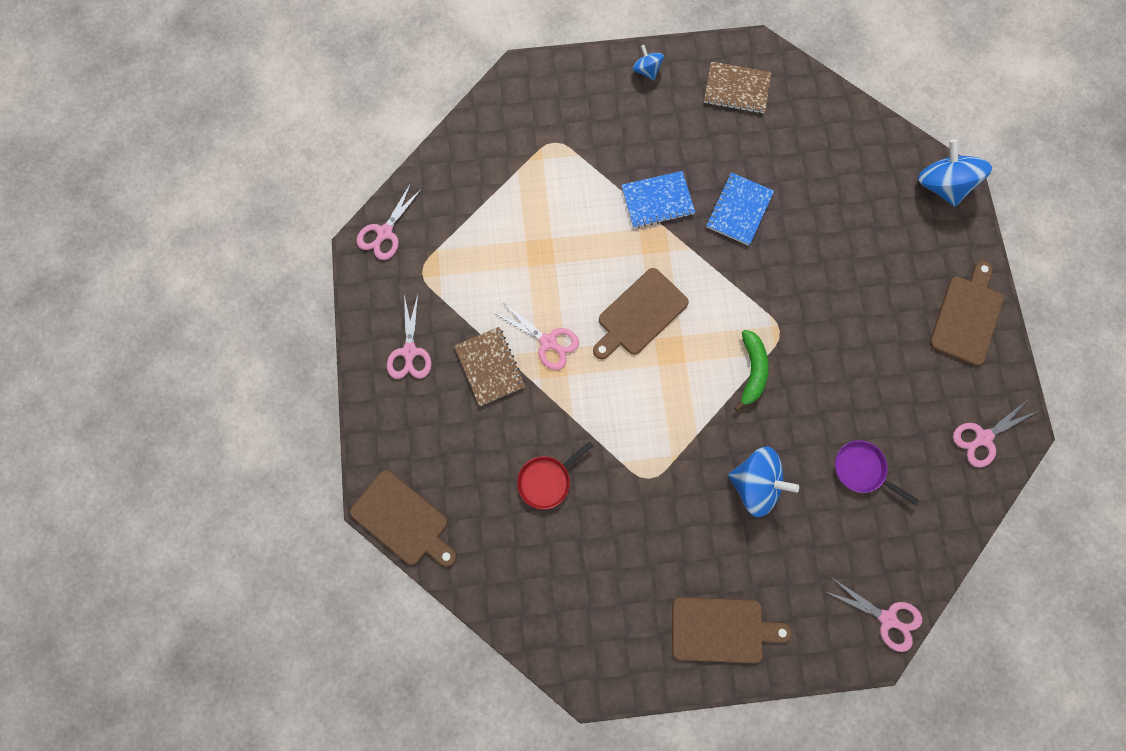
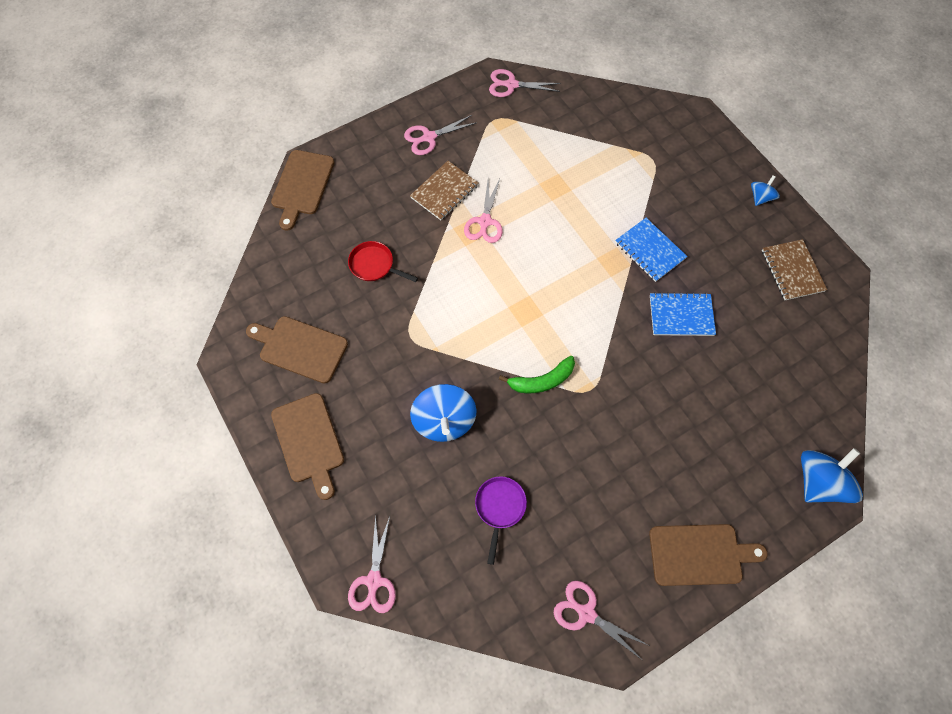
camera: 65 degrees right, 10 degrees down
brown cutting board [593,268,689,359] -> brown cutting board moved to [246,316,348,383]

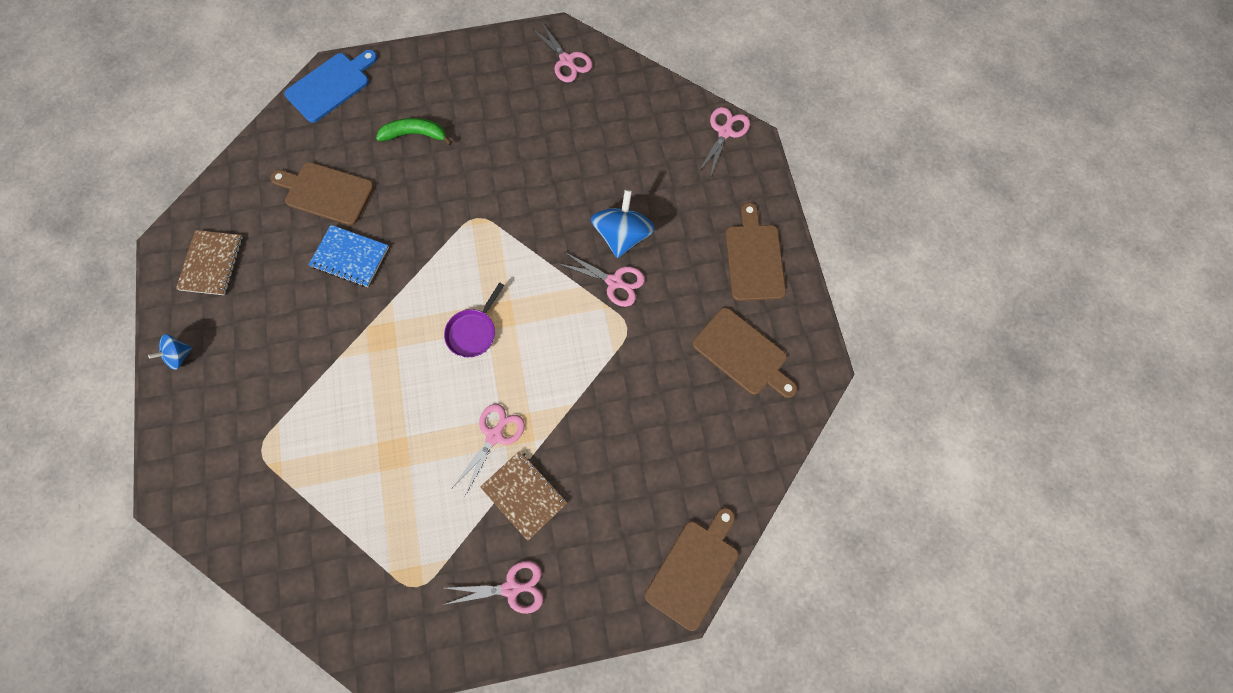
camera: 160 degrees left, 5 degrees up
red pan [348,241,418,282] -> none
brown notebook [410,161,478,220] -> brown notebook turned 75 degrees clockwise [480,451,567,541]
purple pan [475,476,527,565] -> purple pan moved to [444,282,504,357]
pink scissors [489,69,560,97] -> pink scissors moved to [559,252,645,307]
green banana [499,356,575,393] -> green banana moved to [376,118,452,145]
blue notebook [615,218,688,282] -> none
brown cutting board [649,524,767,586] -> brown cutting board moved to [270,162,374,225]
blue spinning top [801,448,863,503] -> blue cutting board [284,50,378,123]

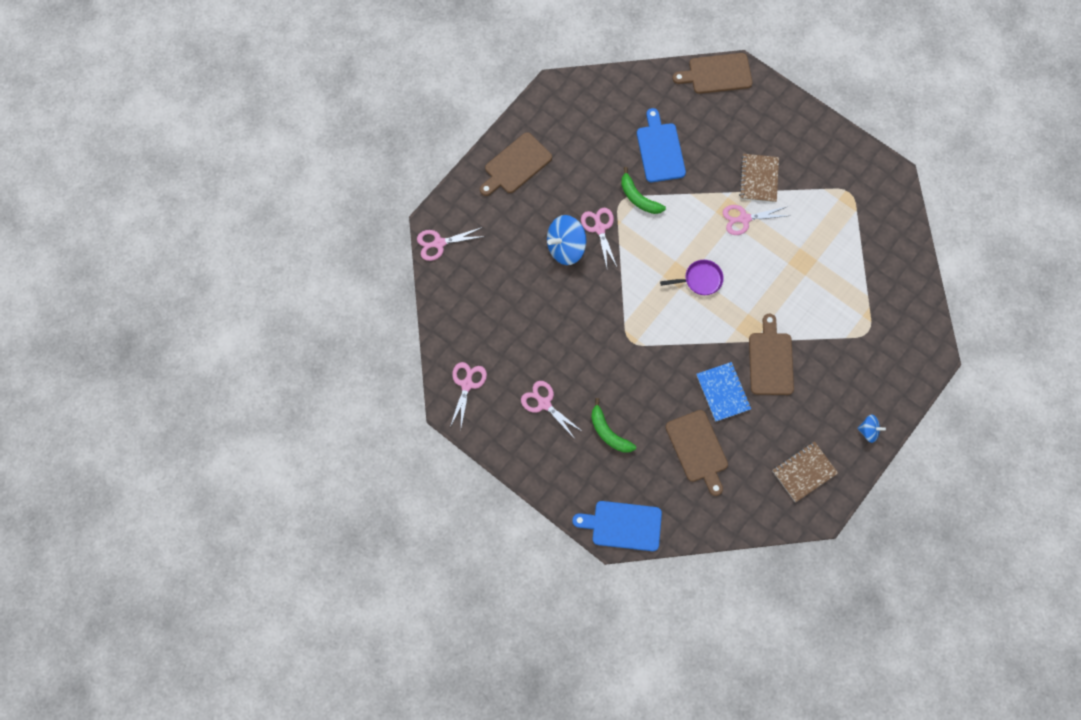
camera: 130 degrees left, 0 degrees up
pink scissors [444,561,543,614] -> pink scissors moved to [521,381,583,440]
brown cutting board [693,307,797,398] -> brown cutting board moved to [749,314,794,395]
none -> green banana [621,167,666,214]
none -> blue cutting board [637,108,686,182]

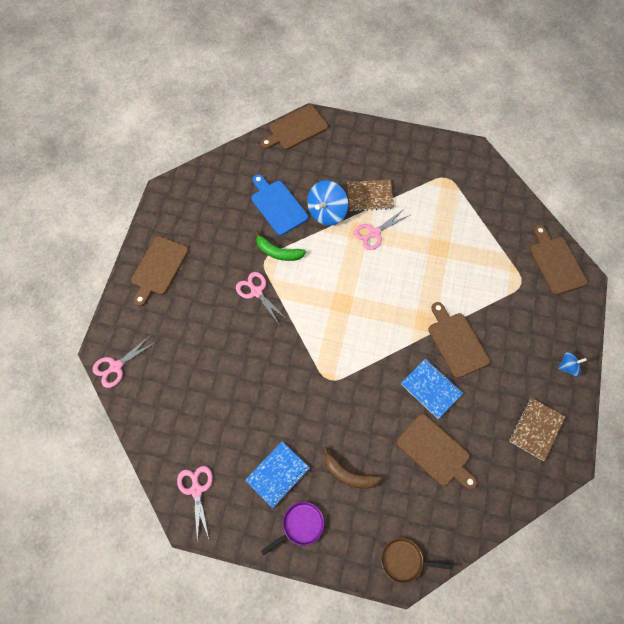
camera: 25 degrees left, 5 degrees down
pink scissors [521,381,583,440] -> blue notebook [245,441,310,508]
blue spinning top [547,215,586,265] -> blue spinning top moved to [307,180,348,226]
blue cutting board [572,501,662,551] -> brown pan [381,538,453,584]
green banana [591,398,636,453] -> brown banana [323,447,382,489]
purple pan [660,260,724,295] -> purple pan moved to [261,502,324,555]
brown notebook [739,154,779,203] -> brown notebook turned 75 degrees counterclockwise [347,180,394,212]
none -> brown cutting board [530,225,587,295]

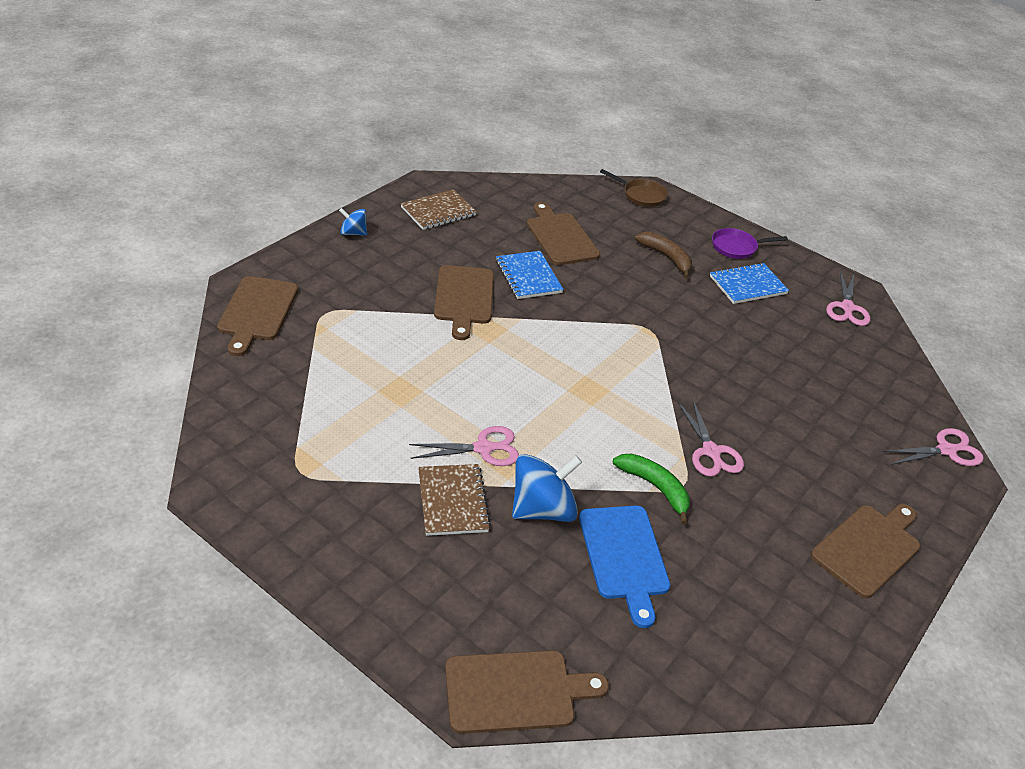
camera: 160 degrees left, 25 degrees down
brown notebook [347,180,394,212] -> brown notebook turned 60 degrees clockwise [418,464,491,536]

